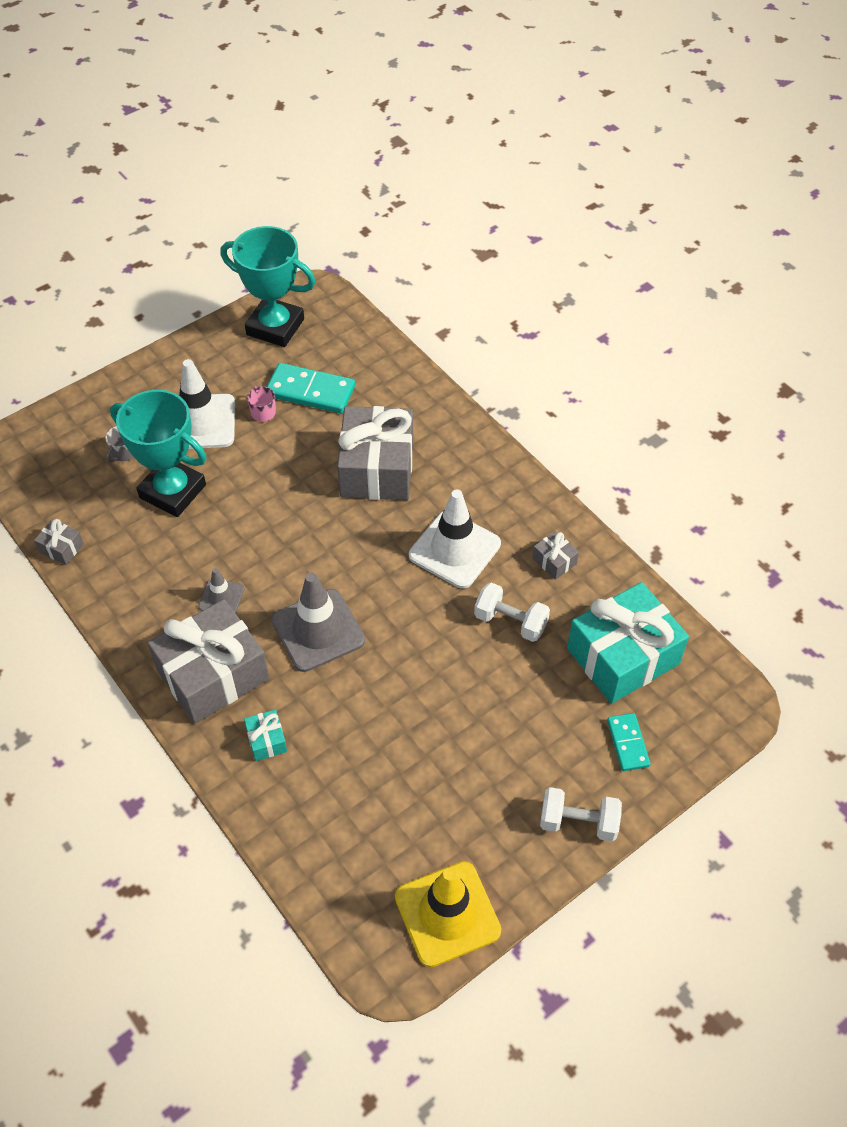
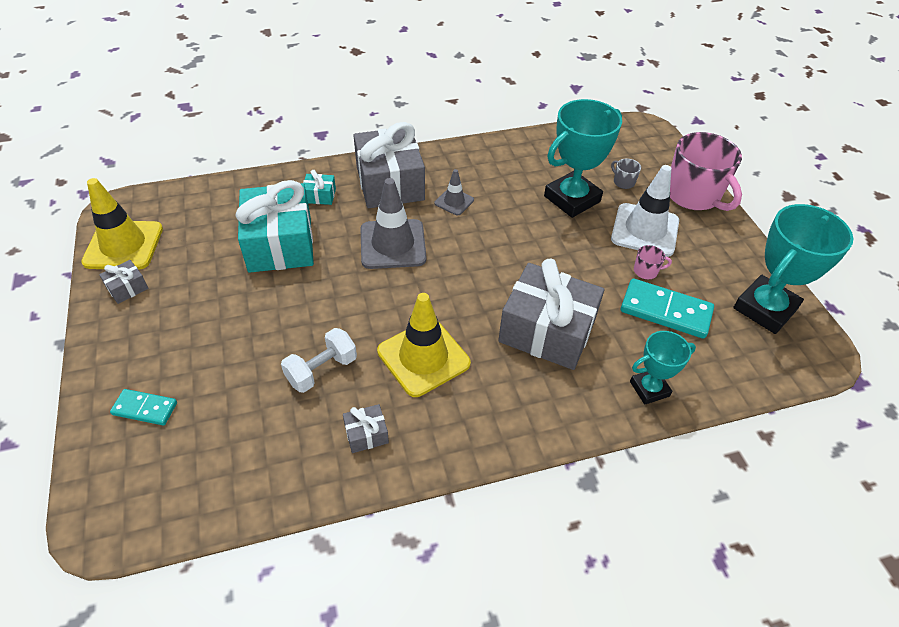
camera: 110 degrees right, 5 degrees down
grey gift [34,519,84,565] -> grey gift moved to [99,260,149,304]
turquoise domino [267,363,355,413] -> turquoise domino turned 75 degrees clockwise [621,278,714,339]
white traffic cone [409,490,501,588] -> yellow traffic cone [377,293,471,397]
white dumbbell [540,787,622,842] -> none
turquoise gift [567,582,689,704] -> turquoise gift moved to [235,180,314,273]
none -> turquoise trophy [630,331,696,405]
none -> pink mug [670,132,742,211]

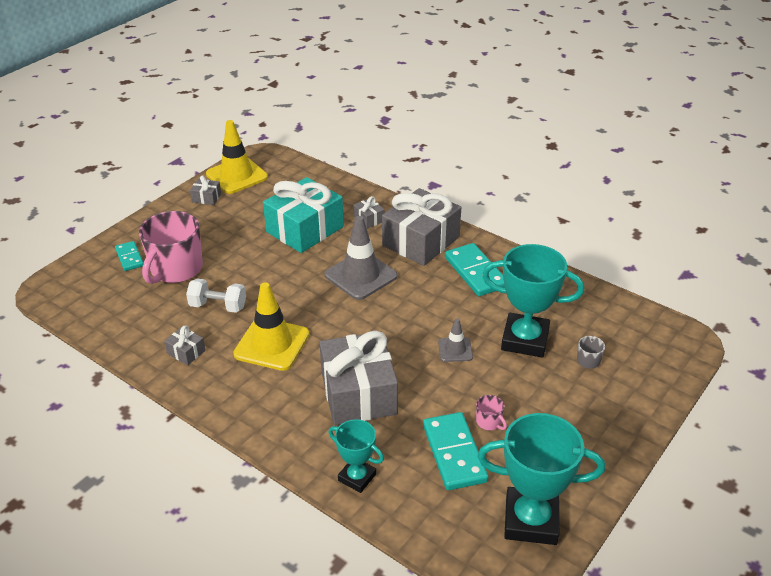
camera: 55 degrees right, 10 degrees down
turquoise gift [303,170,336,205] -> grey gift [353,196,384,229]
grey traffic cone [435,169,474,215] -> grey traffic cone moved to [438,318,473,362]
white traffic cone [611,165,679,257] -> none
pink mug [670,132,742,211] -> pink mug moved to [139,211,203,284]
none -> turquoise domino [445,243,505,296]

